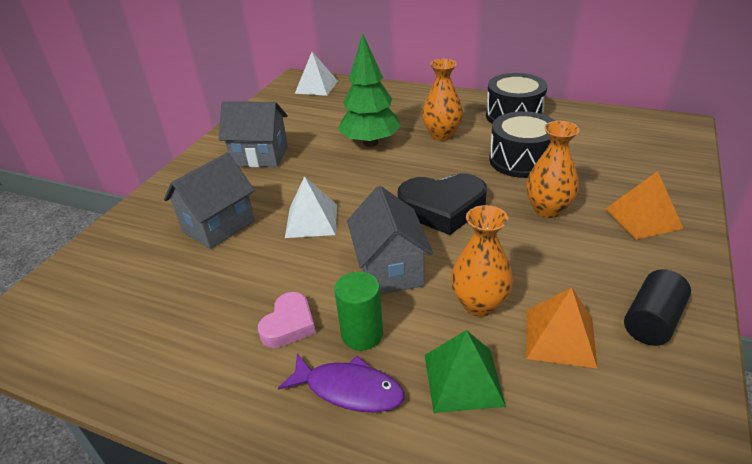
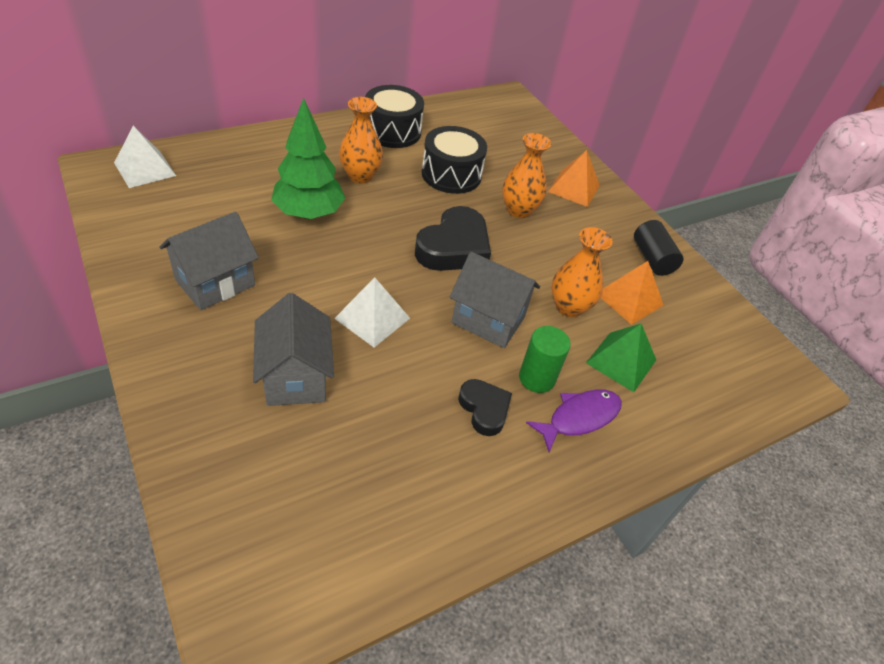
camera: 60 degrees left, 10 degrees up
pink heart [258,292,316,348] -> black heart [458,379,512,436]

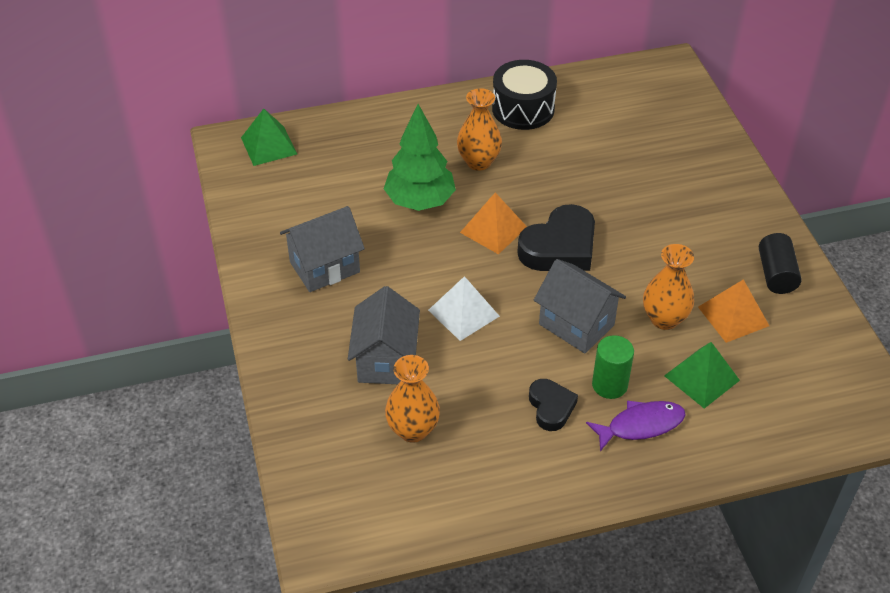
camera: 20 degrees right, 0 degrees up
white pyramid [114,126,176,188] -> green pyramid [241,108,297,166]
black drum [422,126,487,194] -> none
orange vase [502,133,551,218] -> orange vase moved to [385,355,440,443]
orange pyramid [548,150,600,207] -> orange pyramid moved to [460,193,527,254]

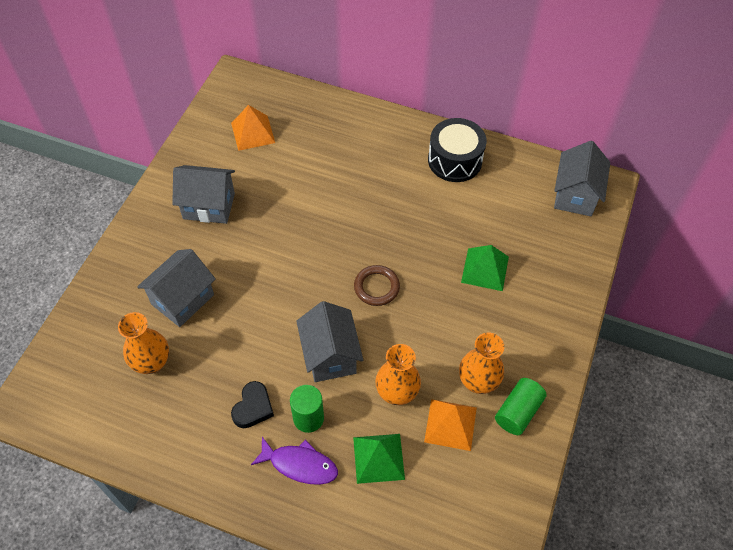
camera: 35 degrees right, 10 degrees up
green pyramid [241,108,297,166] -> green pyramid moved to [461,245,509,291]
green tree [384,104,456,211] -> none
white pyramid [428,276,500,341] -> none
orange vase [457,88,502,171] -> orange vase moved to [459,333,504,394]
orange pyramid [460,193,527,254] -> orange pyramid moved to [231,105,275,151]
black heart [517,204,595,271] -> brown ring [354,265,400,306]
black cylinder [759,233,802,294] -> green cylinder [495,378,547,435]
none -> grey house [554,141,610,216]

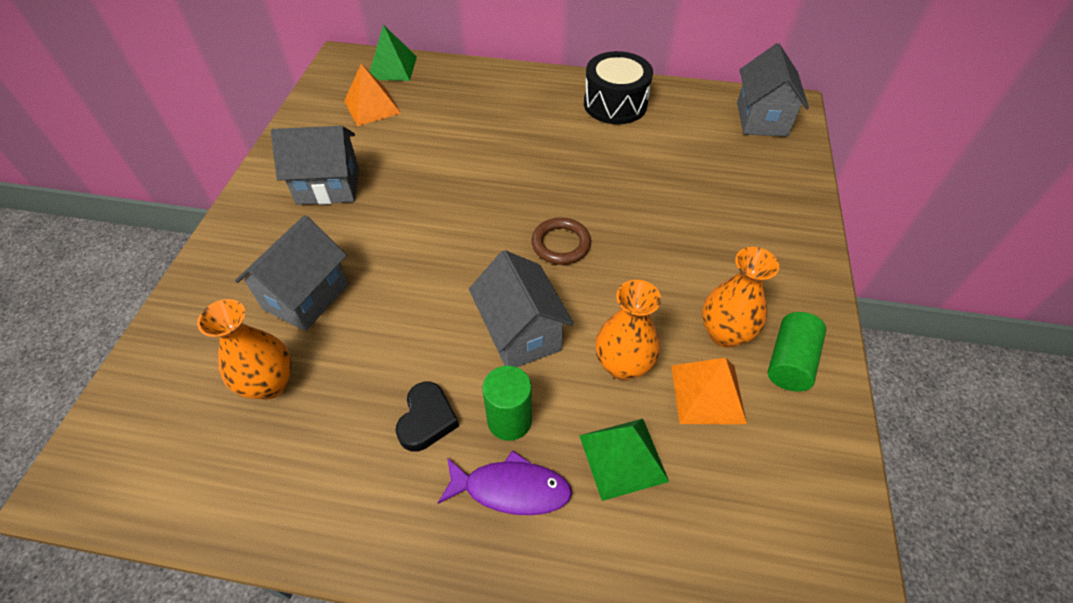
camera: 10 degrees left, 5 degrees down
green pyramid [461,245,509,291] -> green pyramid moved to [370,25,417,81]

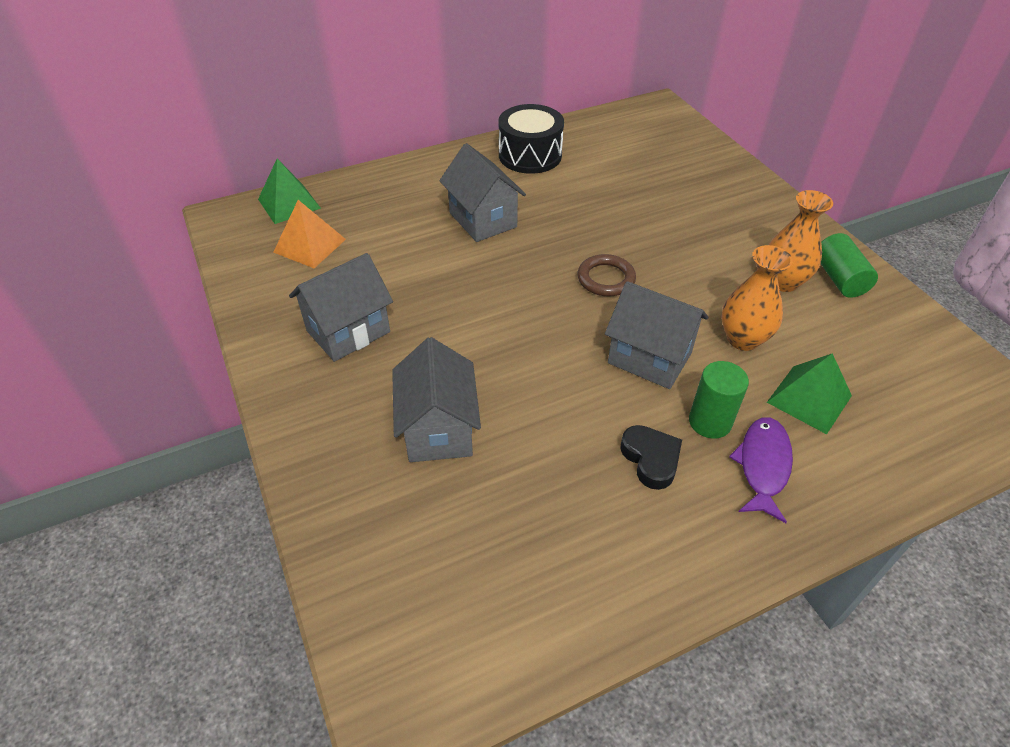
camera: 35 degrees left, 5 degrees down
orange vase [197,299,292,400] -> none
purple fish [438,450,572,515] -> purple fish turned 45 degrees counterclockwise [729,417,793,523]
orange pyramid [671,358,747,424] -> none
grey house [737,43,809,136] -> grey house moved to [440,143,526,242]

